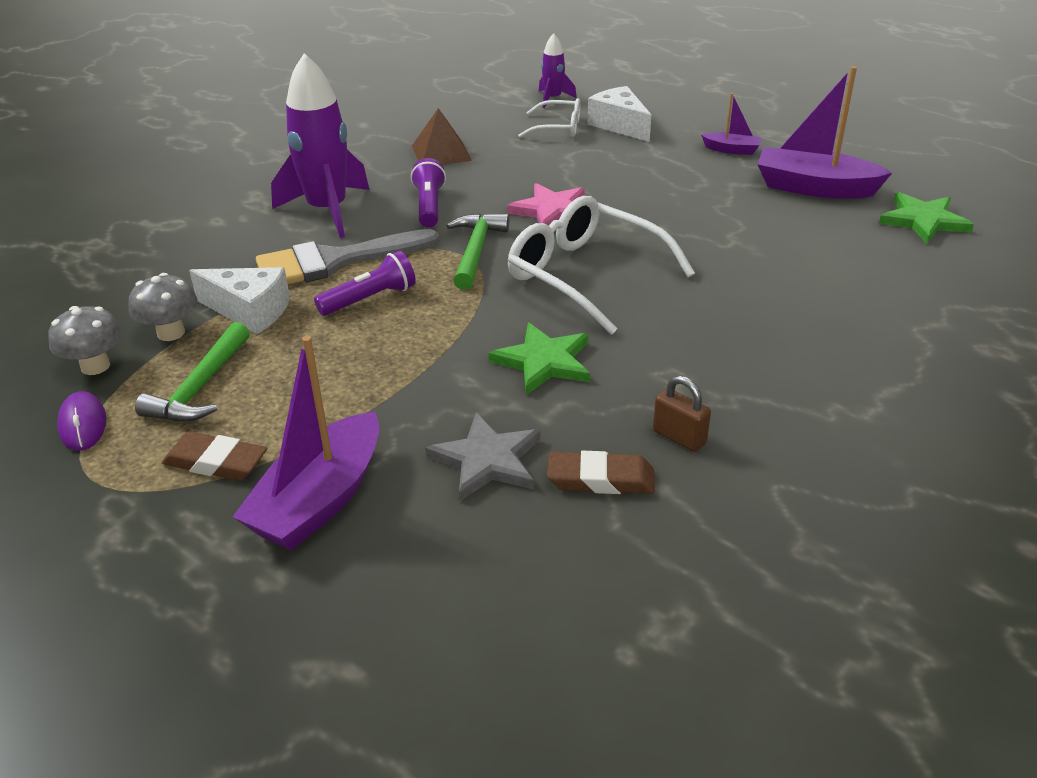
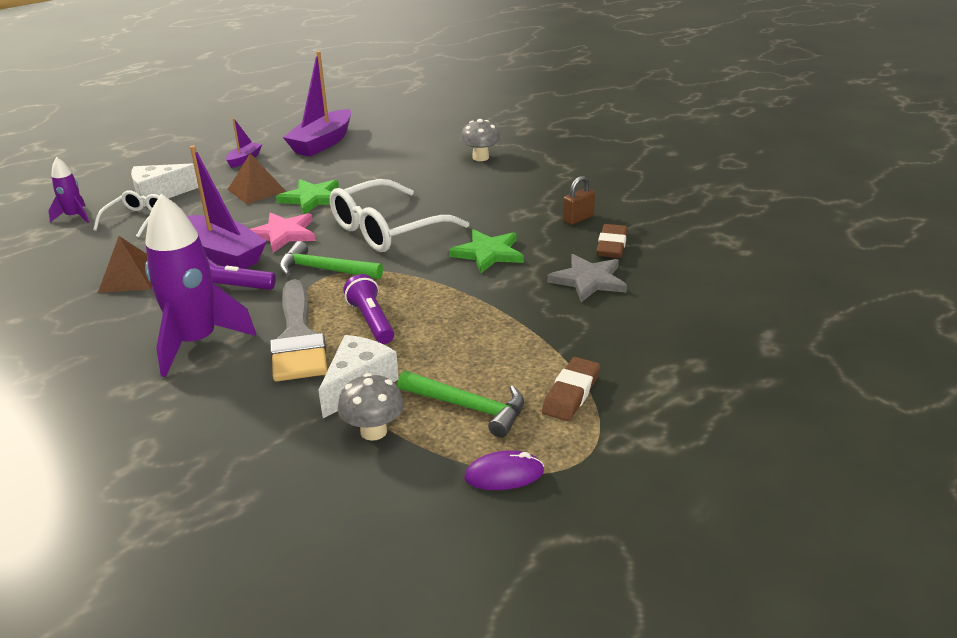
camera: 80 degrees left, 5 degrees down
grey mushroom [48,306,122,375] -> grey mushroom moved to [460,119,501,161]
purple boat [233,336,380,551] -> purple boat moved to [187,145,267,269]
green star [879,192,974,244] -> green star moved to [276,179,339,214]
none -> brown pyramid [228,153,286,204]

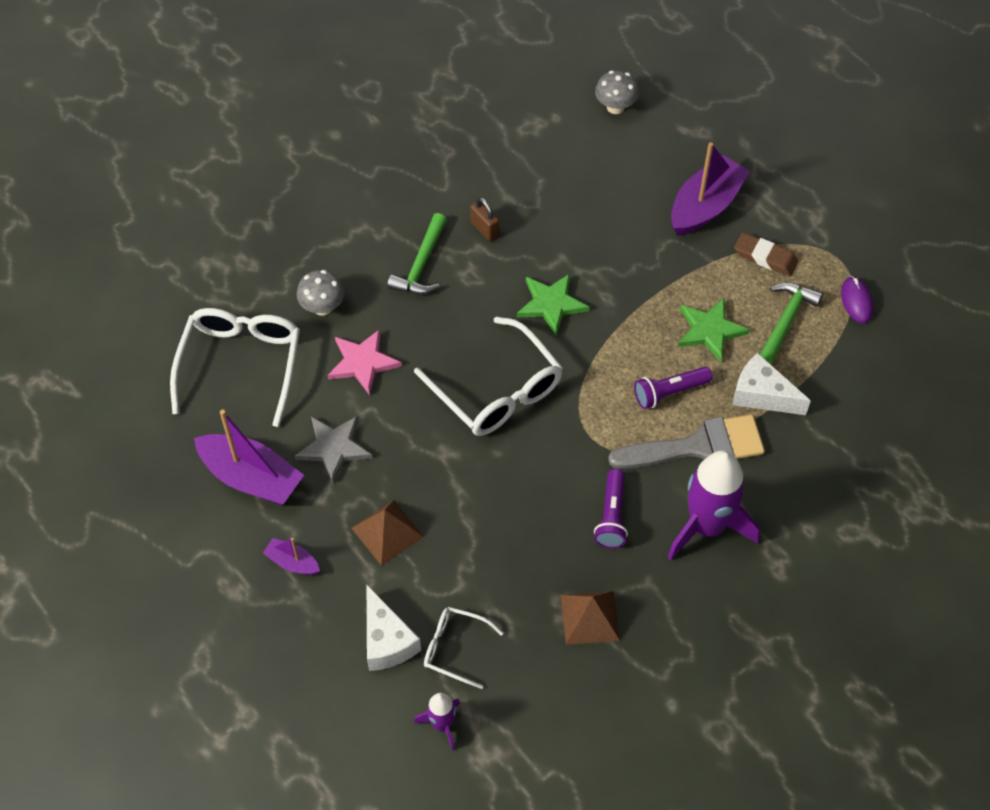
camera: 90 degrees left, 25 degrees up
purple boat [187,145,267,269] -> purple boat moved to [671,142,750,236]
pink star [250,212,316,253] -> pink star moved to [327,329,402,395]
green star [276,179,339,214] -> green star moved to [678,298,750,362]
green hammer [279,241,383,279] -> green hammer moved to [387,213,447,295]
grey mushroom [338,373,404,441] -> grey mushroom moved to [595,70,639,114]
grey star [547,254,627,302] -> grey star moved to [295,416,372,483]
brown eraser [596,224,628,258] -> none
none -> white glasses [170,308,300,427]

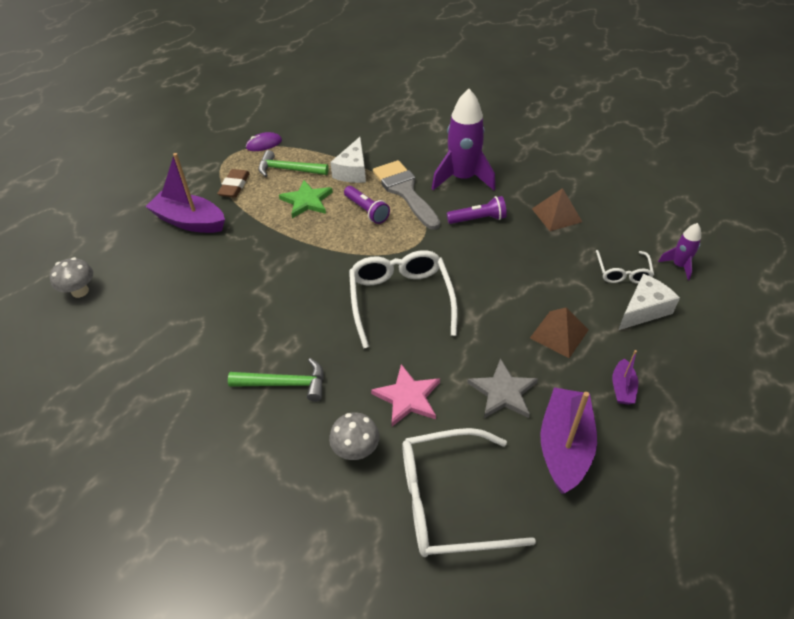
camera: 105 degrees left, 10 degrees down
white glasses [414,317,563,436] -> white glasses turned 45 degrees counterclockwise [349,250,457,349]
brown padlock [470,197,499,241] -> none
green star [517,274,589,335] -> none

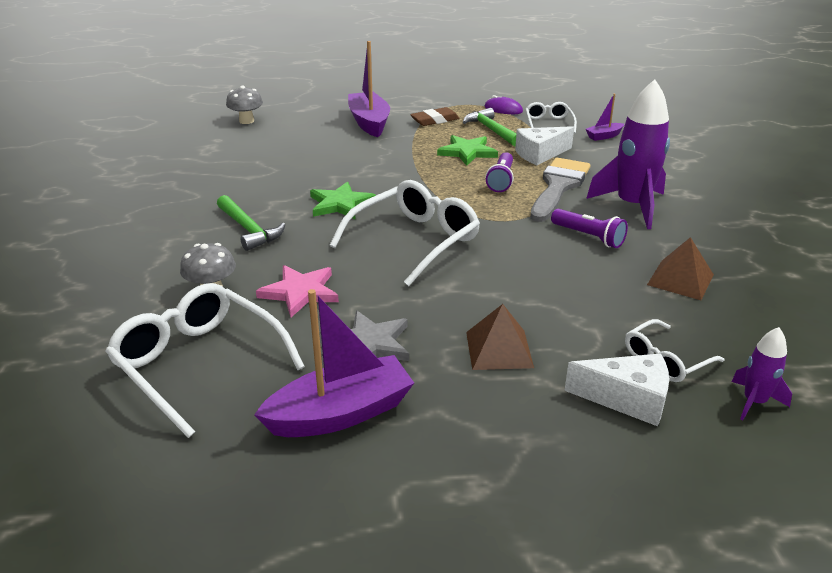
camera: 50 degrees right, 15 degrees down
purple boat [612,350,638,405] -> purple boat moved to [586,94,624,141]
none -> green star [310,182,376,220]
none -> white glasses [525,102,577,133]

